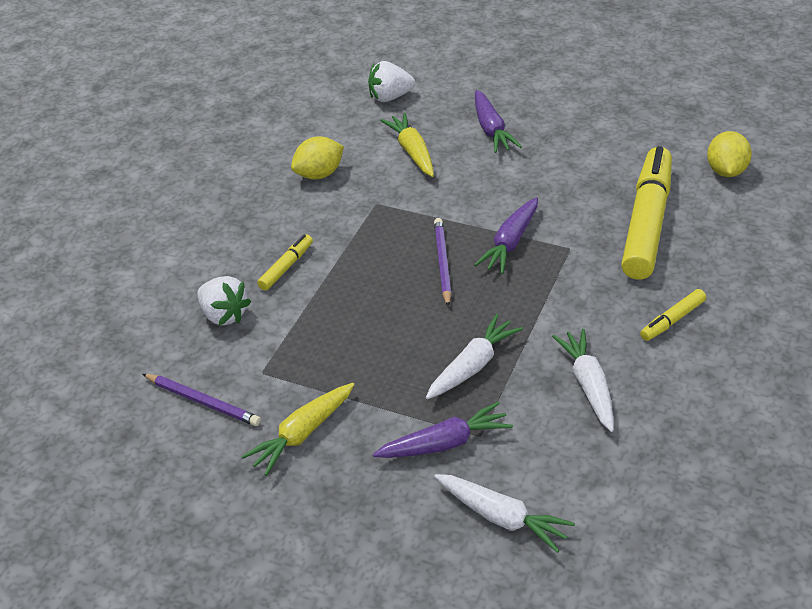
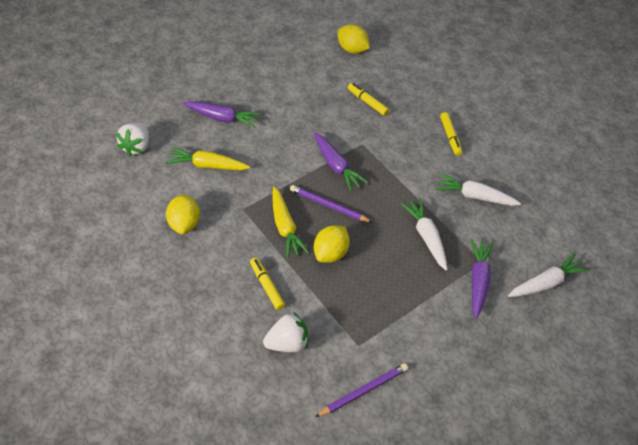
camera: 65 degrees left, 10 degrees up
yellow carrot [241,383,355,476] -> yellow carrot moved to [272,187,309,259]
yellow marker [621,146,672,280] -> yellow marker [348,83,389,116], size x0.44
none -> yellow lemon [314,225,350,263]

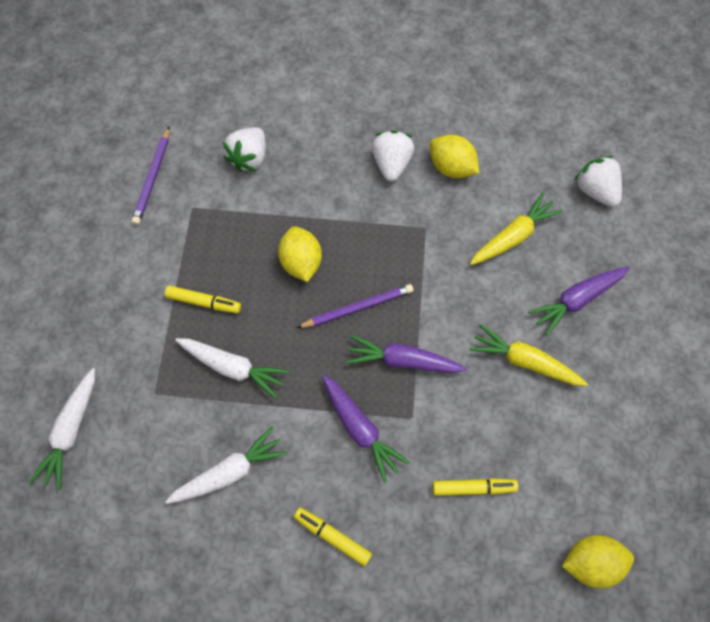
camera: 135 degrees right, 15 degrees up
yellow marker [250,258,285,310] -> yellow marker moved to [165,285,241,314]
yellow carrot [272,187,309,259] -> yellow carrot moved to [470,324,588,386]
purple carrot [470,239,493,319] -> purple carrot moved to [322,375,410,483]
none -> white strawberry [372,130,414,182]

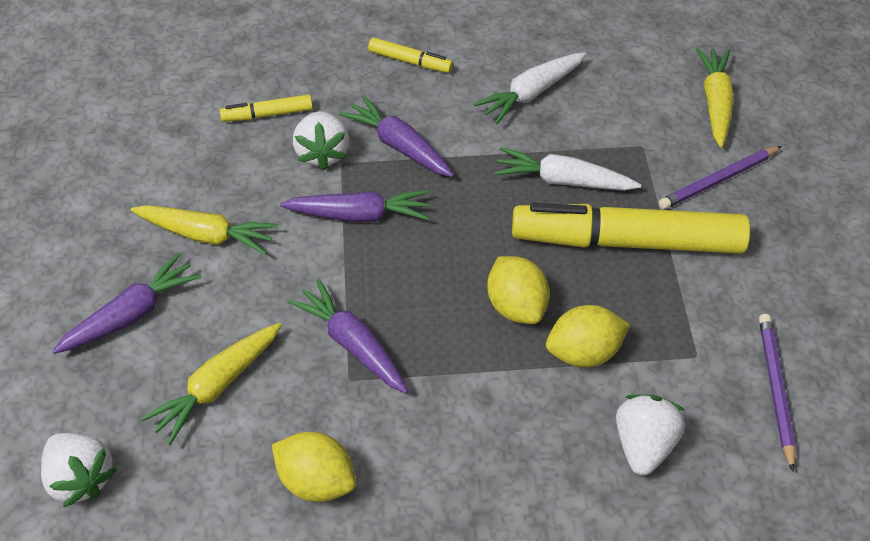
camera: 170 degrees right, 15 degrees down
white carrot [29,368,95,491] -> yellow carrot [696,47,734,148]
yellow marker [165,285,241,314] -> yellow marker [512,203,750,254], size x2.29
purple pencil [297,284,413,328] -> purple pencil moved to [659,146,782,209]
white strawberry [372,130,414,182] -> white strawberry moved to [293,111,349,170]
yellow lemon [562,535,634,588] -> yellow lemon moved to [546,305,630,367]
none -> purple carrot [288,279,408,394]

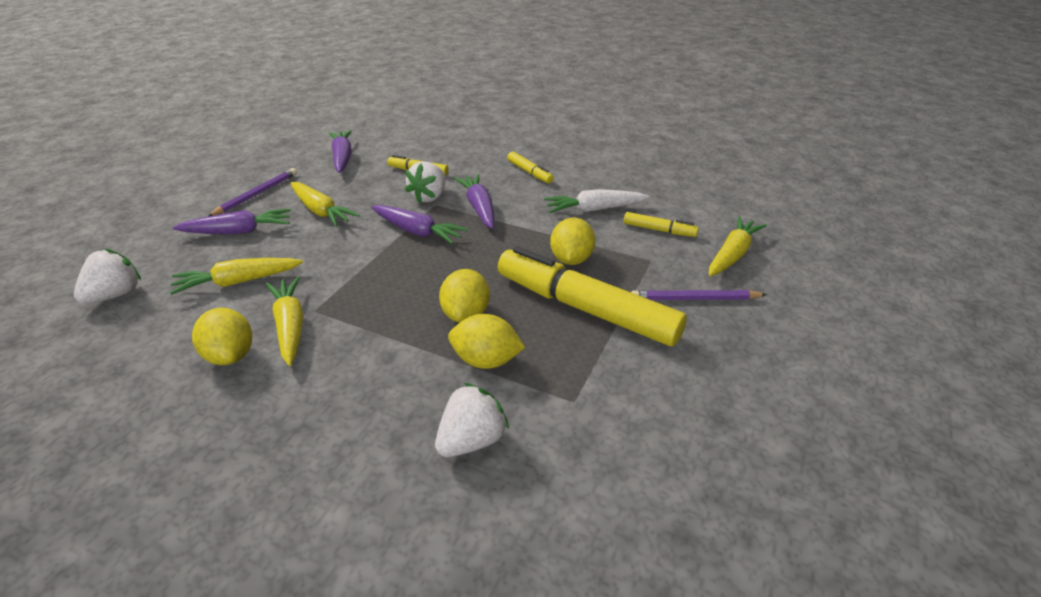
camera: 30 degrees right, 15 degrees down
white strawberry [41,433,117,507] -> white strawberry turned 135 degrees counterclockwise [74,248,141,304]
purple carrot [288,279,408,394] -> purple carrot moved to [329,130,352,173]
white carrot [494,147,641,191] -> yellow lemon [550,218,595,265]
purple pencil [759,314,796,472] -> purple pencil moved to [207,168,297,217]
none -> yellow carrot [266,276,303,366]
none -> yellow marker [624,212,699,237]

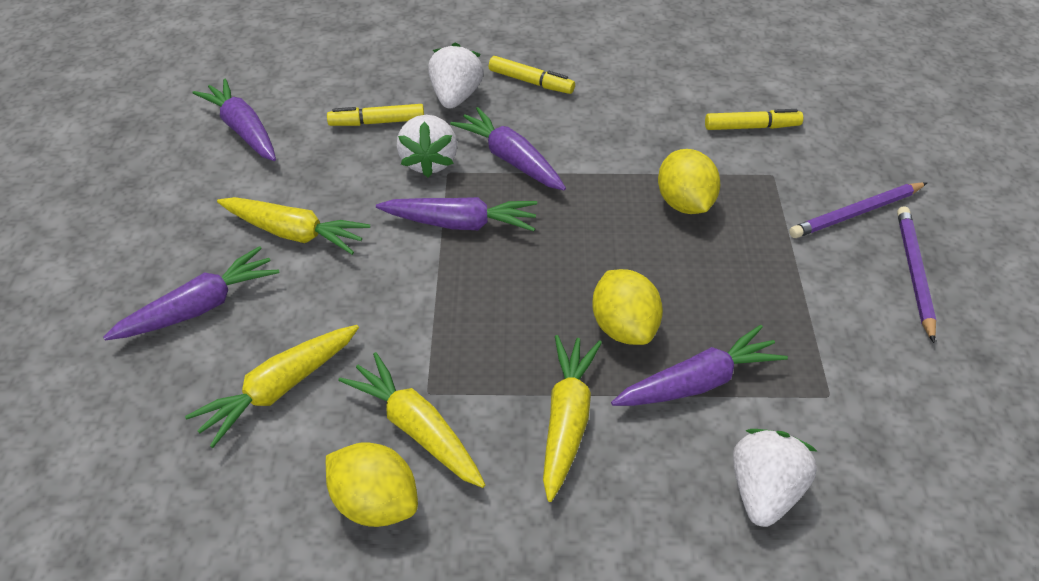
camera: 25 degrees left, 10 degrees up
white strawberry [74,248,141,304] -> white strawberry moved to [428,43,483,109]
purple pencil [207,168,297,217] -> purple pencil moved to [897,206,937,343]
yellow lemon [448,314,525,369] -> purple carrot [611,325,788,406]
yellow marker [498,246,687,346] -> none
white carrot [544,189,650,213] -> none
yellow carrot [709,216,767,276] -> yellow carrot moved to [543,335,602,502]

